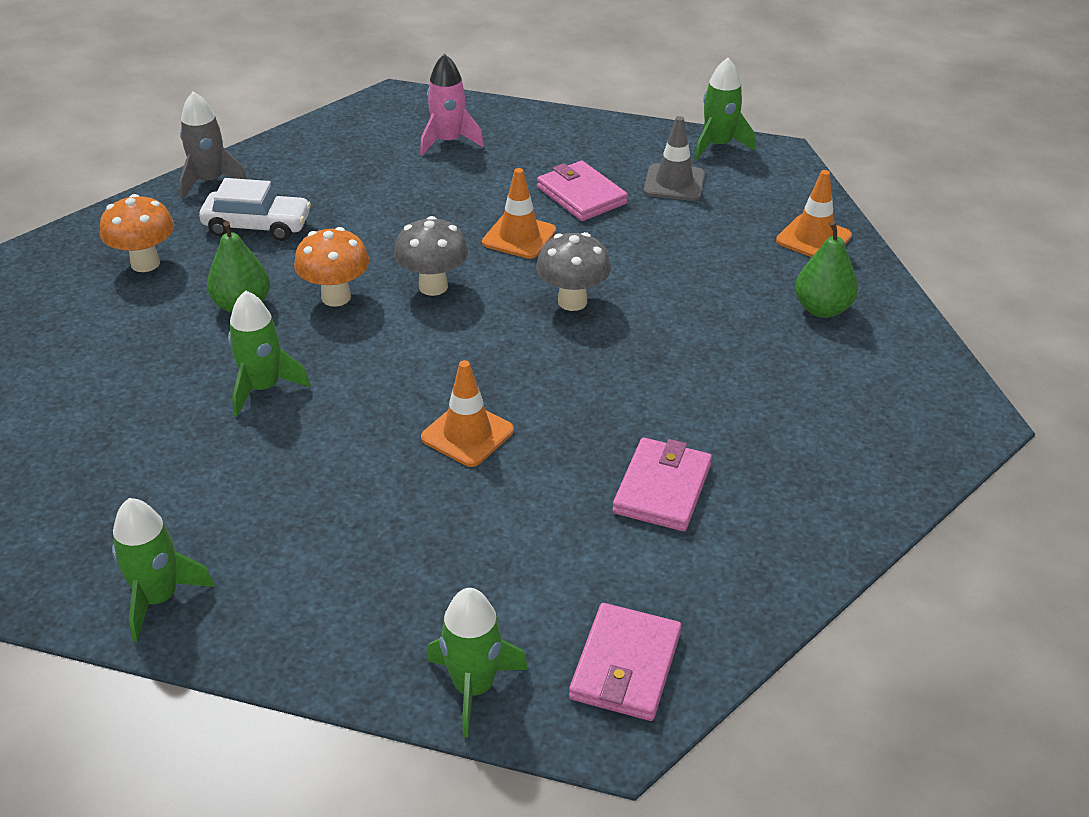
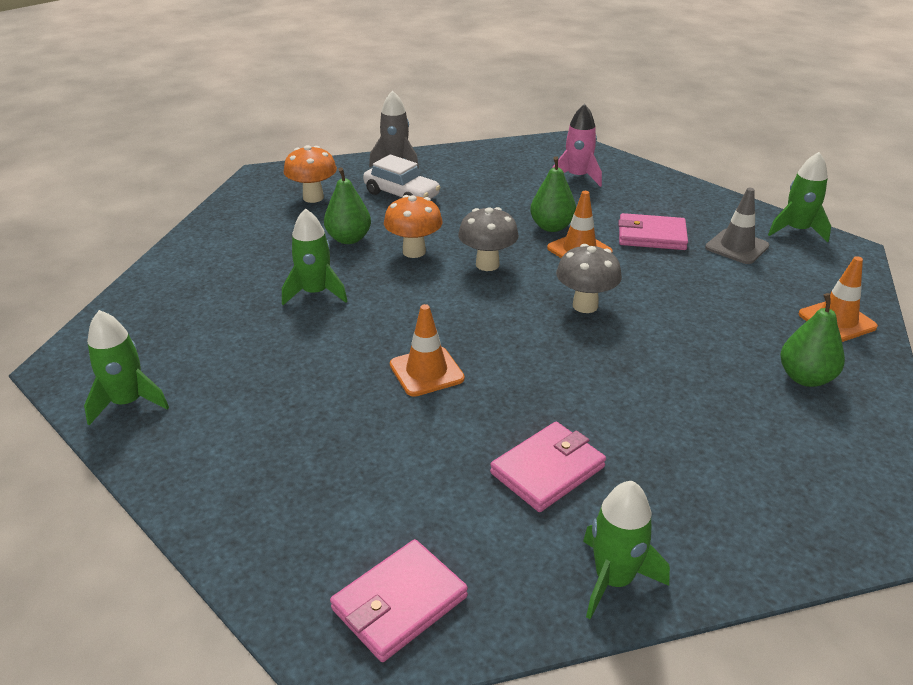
camera: 30 degrees right, 5 degrees down
green rocket [427,588,528,738] -> green rocket moved to [583,481,670,619]
pink wallet [537,161,628,221] -> pink wallet turned 75 degrees counterclockwise [619,213,688,250]
none -> green pear [530,156,576,232]

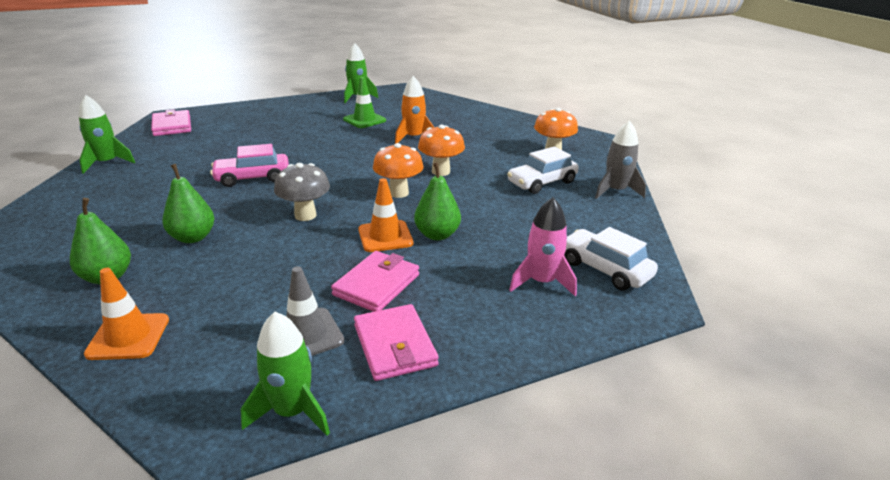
camera: 110 degrees right, 5 degrees down
green rocket [282,208,347,305] -> orange rocket [395,76,434,144]
green pear [324,167,371,244] -> green pear moved to [162,164,215,243]
orange traffic cone [390,304,465,397] -> none
grey mushroom [458,207,519,271] -> orange mushroom [373,143,424,198]
pink wallet [490,422,606,512] -> pink wallet moved to [354,304,439,381]
none -> pink car [210,144,289,187]
none -> green traffic cone [343,77,386,128]
none -> white car [565,227,658,291]

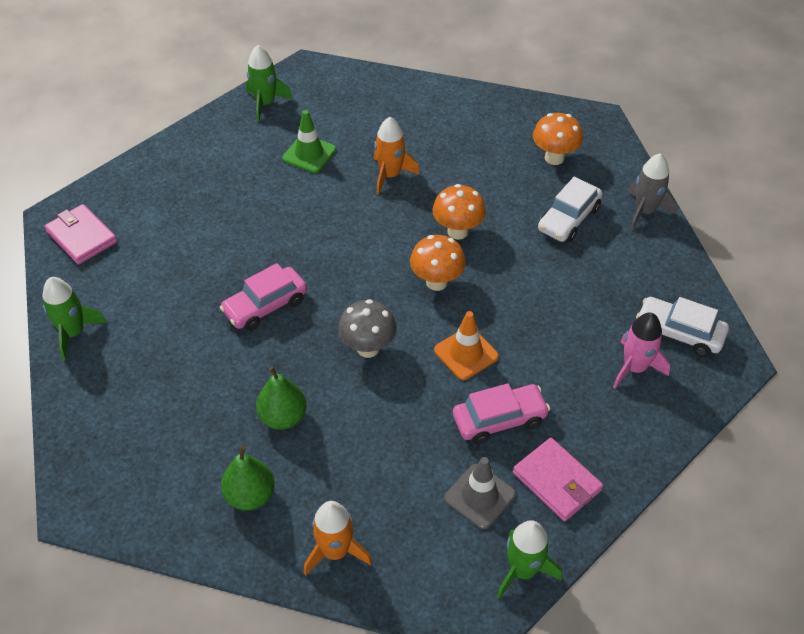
camera: 20 degrees left, 20 degrees up
orange traffic cone [84,268,169,360] -> orange rocket [304,501,372,576]
pink wallet [331,251,419,312] -> pink car [453,383,550,444]
green pear [414,162,461,240] -> none

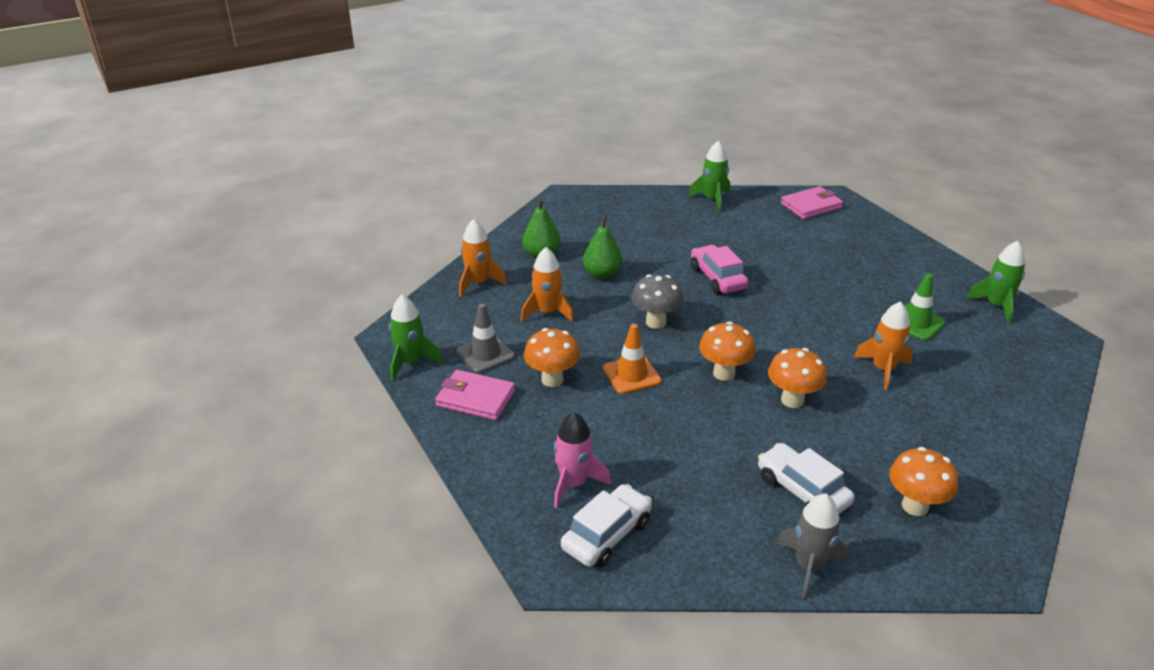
camera: 105 degrees right, 15 degrees down
pink car [453,383,550,444] -> orange mushroom [524,328,580,387]
pink wallet [513,438,603,521] -> pink wallet turned 45 degrees clockwise [435,370,515,420]
none -> orange rocket [521,247,574,322]

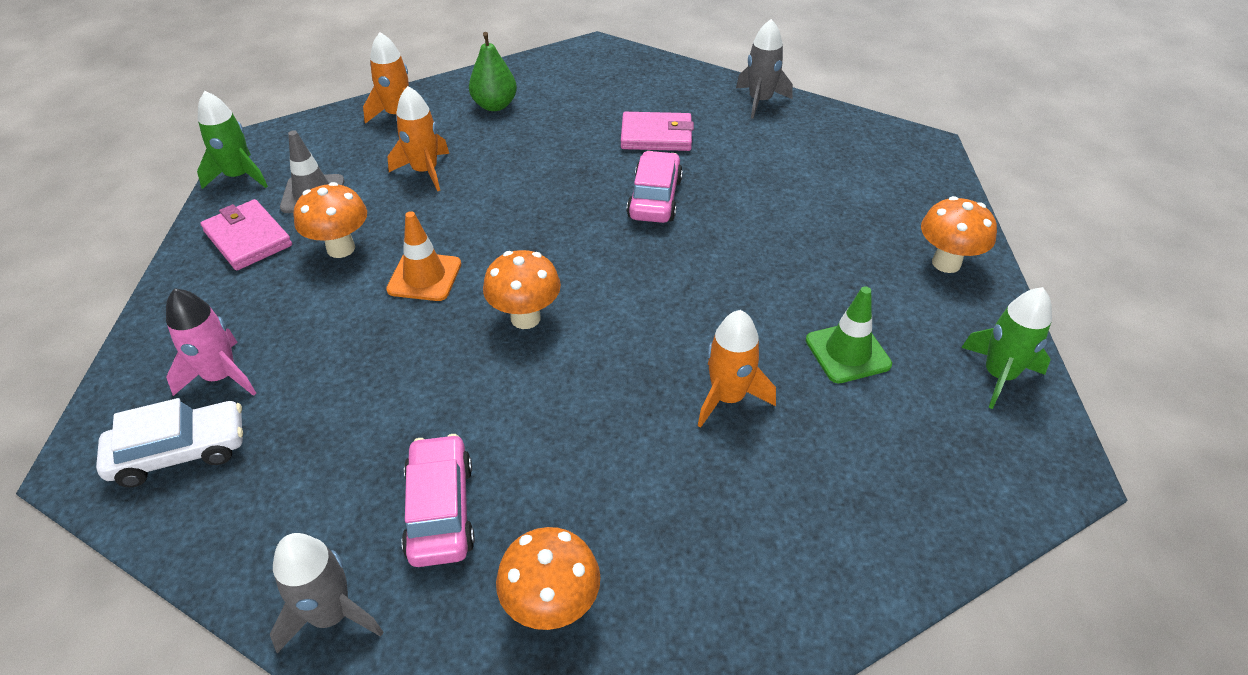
camera: 30 degrees right, 10 degrees up
green pear [583,215,622,280] -> none
grey mushroom [632,274,684,329] -> none
green rocket [689,140,730,212] -> grey rocket [736,19,793,119]
white car [758,443,854,514] -> pink car [401,434,475,567]
orange mushroom [768,348,827,408] -> orange mushroom moved to [921,196,997,273]
pink wallet [781,186,843,219] -> pink wallet moved to [621,112,694,151]

